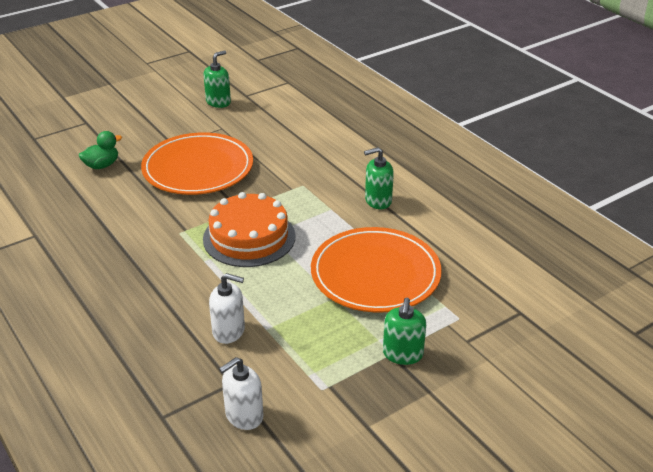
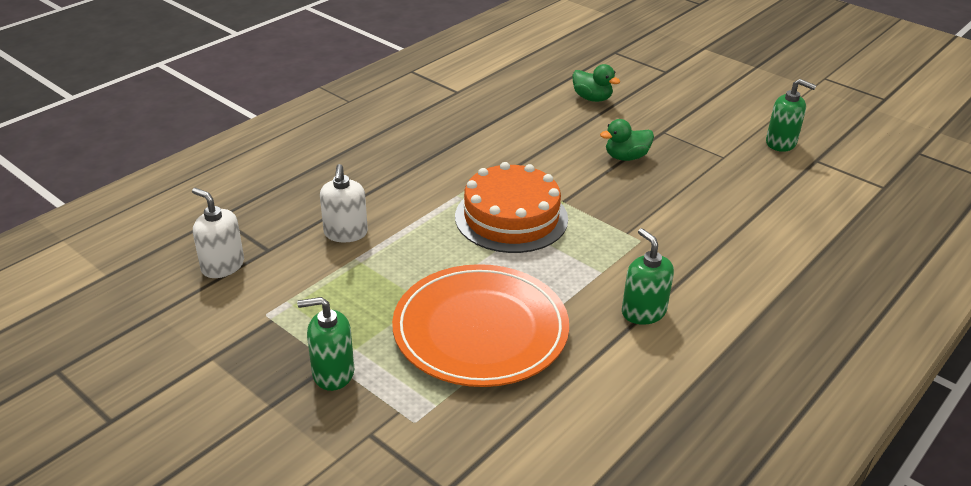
camera: 75 degrees right, 0 degrees up
orange plate [141,132,253,195] -> green duck [600,119,654,161]

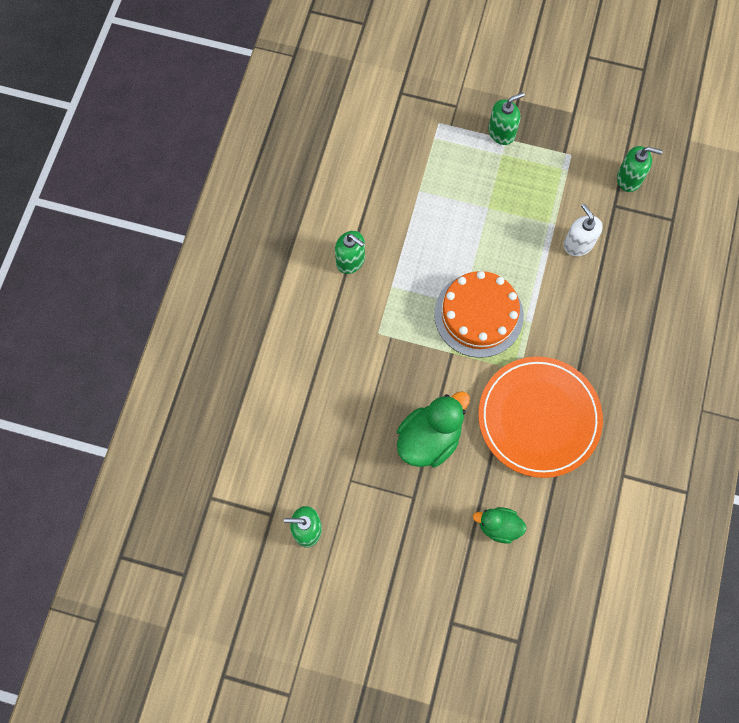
camera: 155 degrees right, 35 degrees up
white soap dispenser [192,188,244,278] -> green soap dispenser [617,146,663,192]
orange plate [392,264,569,387] -> orange plate moved to [478,357,603,478]
green duck [600,119,654,161] -> green duck [397,391,470,468], size x1.70

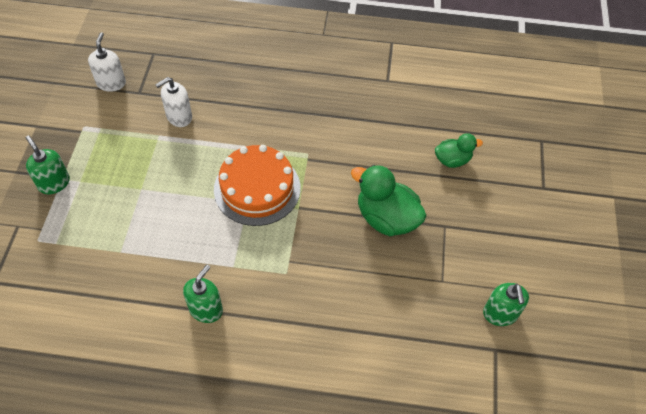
camera: 100 degrees left, 15 degrees down
green duck [473,507,526,544] -> green duck turned 105 degrees counterclockwise [435,133,483,168]
orange plate [478,357,603,478] -> none
green soap dispenser [617,146,663,192] -> white soap dispenser [88,32,126,92]

